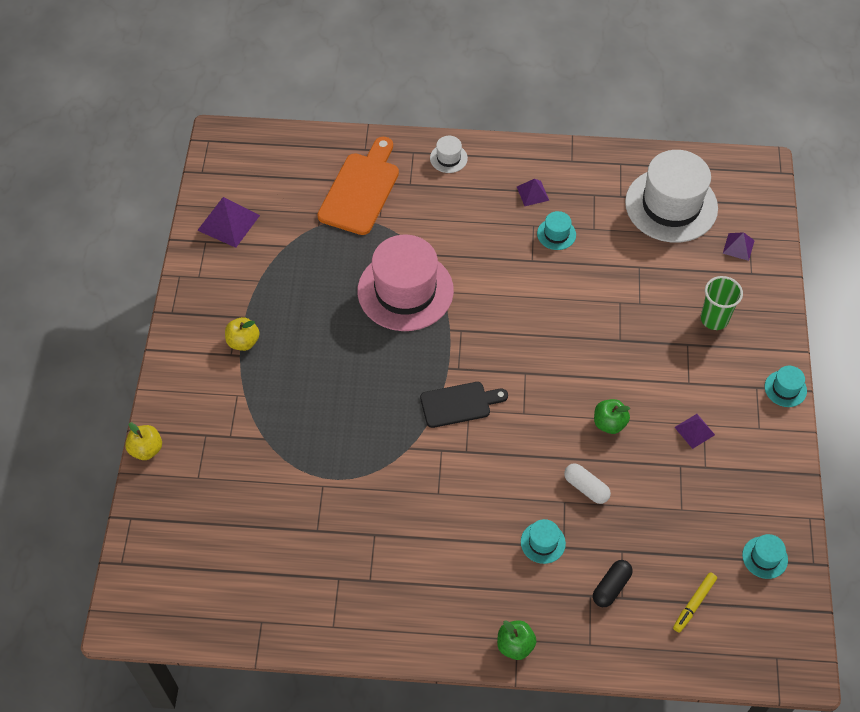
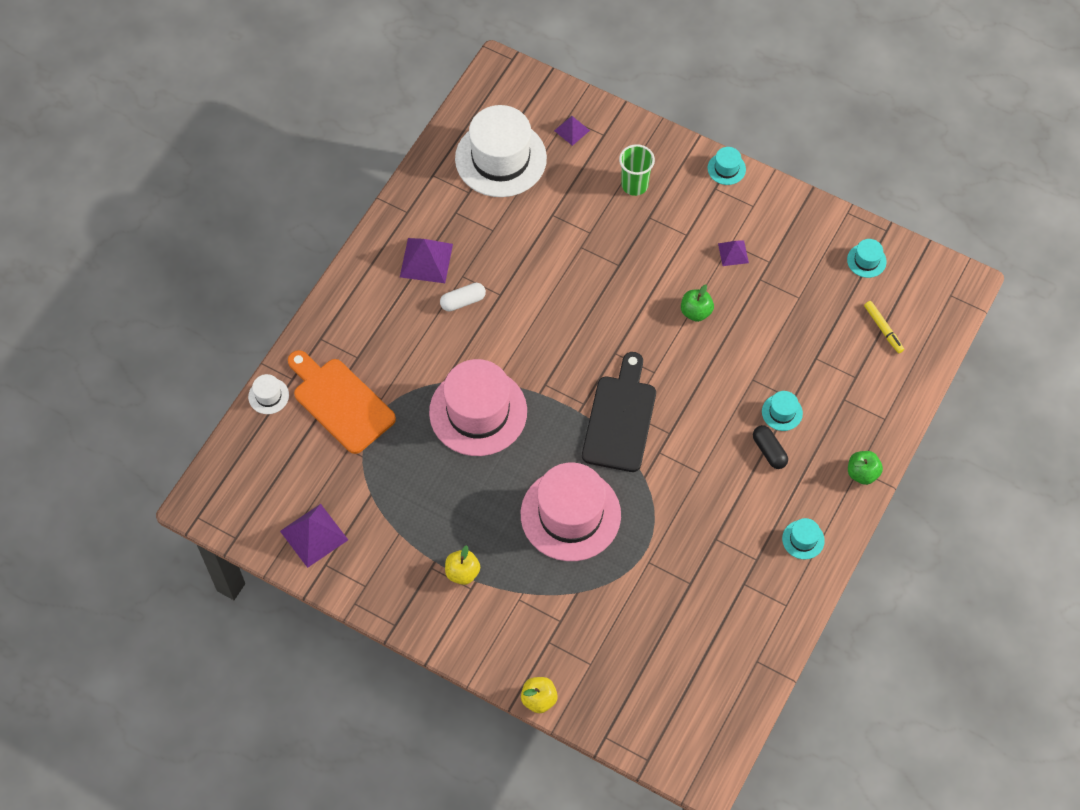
camera: 65 degrees left, 5 degrees up
black cutting board [420,382,508,428] -> black cutting board [582,352,656,472], size x1.54
white hat [430,136,468,173] -> white hat moved to [248,374,289,414]
purple pyramid [517,179,549,206] -> purple pyramid [400,238,453,283], size x1.73
turquoise hat [537,211,576,250] -> turquoise hat moved to [782,518,825,559]
white capsule [564,463,611,504] -> white capsule moved to [440,283,486,311]
black capsule [593,560,633,607] -> black capsule moved to [753,425,788,469]
none -> pink hat [521,462,621,561]

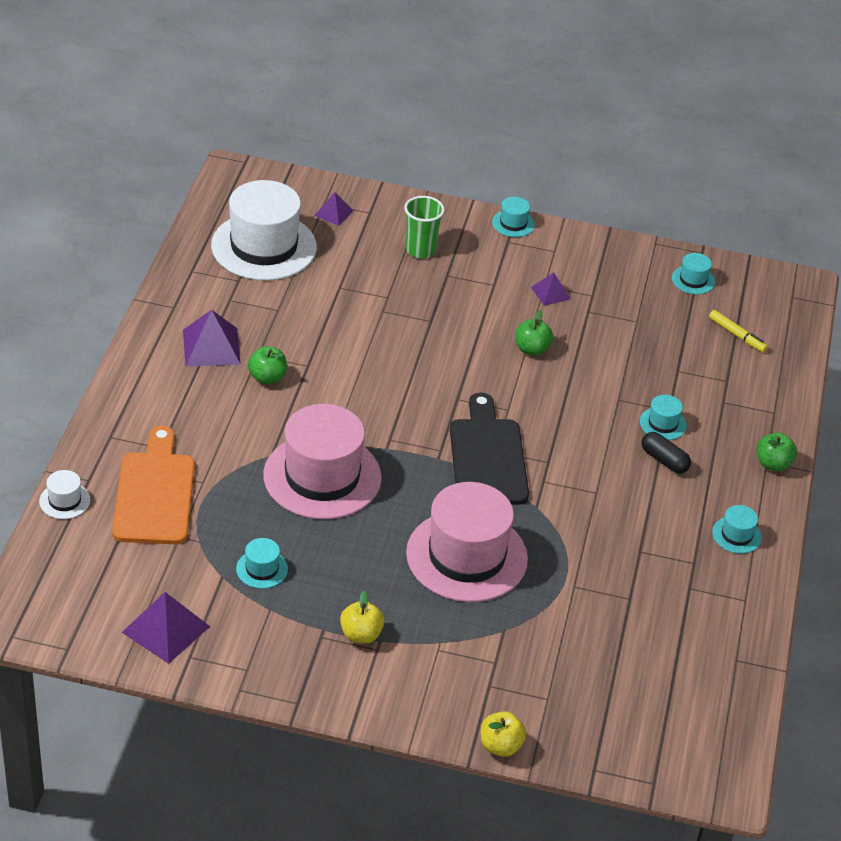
camera: 20 degrees left, 20 degrees down
orange cutting board [288,350,396,454] -> orange cutting board turned 60 degrees clockwise [112,426,195,544]
white capsule [440,283,486,311] -> green apple [248,346,287,384]
none -> turquoise hat [236,538,288,589]

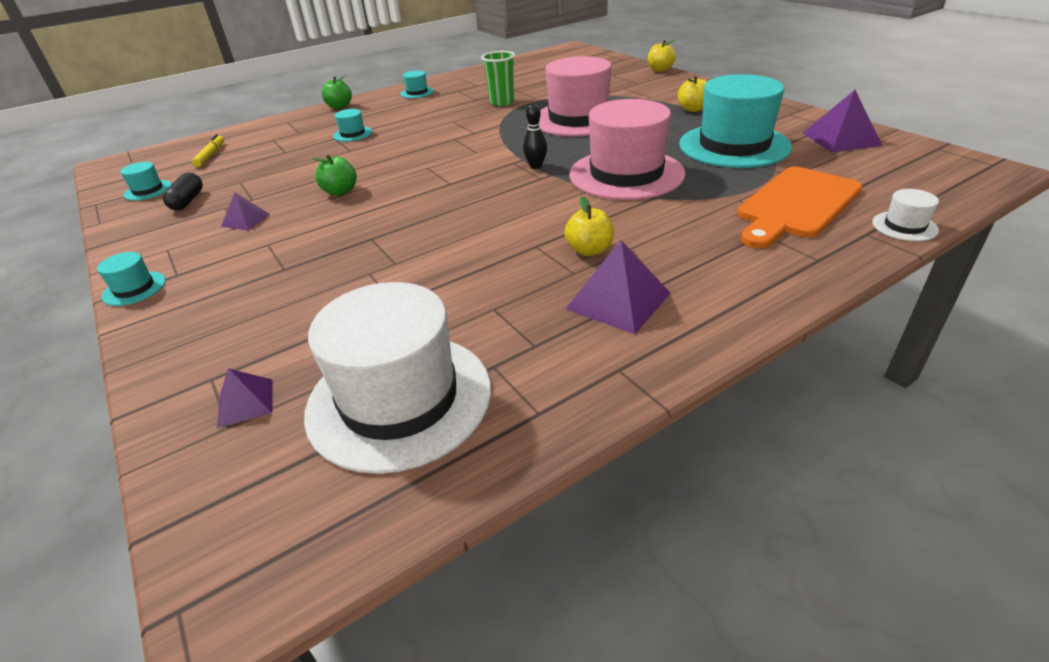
camera: 130 degrees left, 5 degrees down
turquoise hat [236,538,288,589] -> turquoise hat [679,74,792,168], size x2.39
green apple [248,346,287,384] -> yellow apple [564,196,614,256]
green cup [404,196,444,258] -> green cup moved to [481,51,515,106]
black cutting board [450,393,529,505] -> none
black capsule [642,432,691,474] -> black capsule moved to [163,173,203,210]
none -> black bowling pin [523,103,547,169]

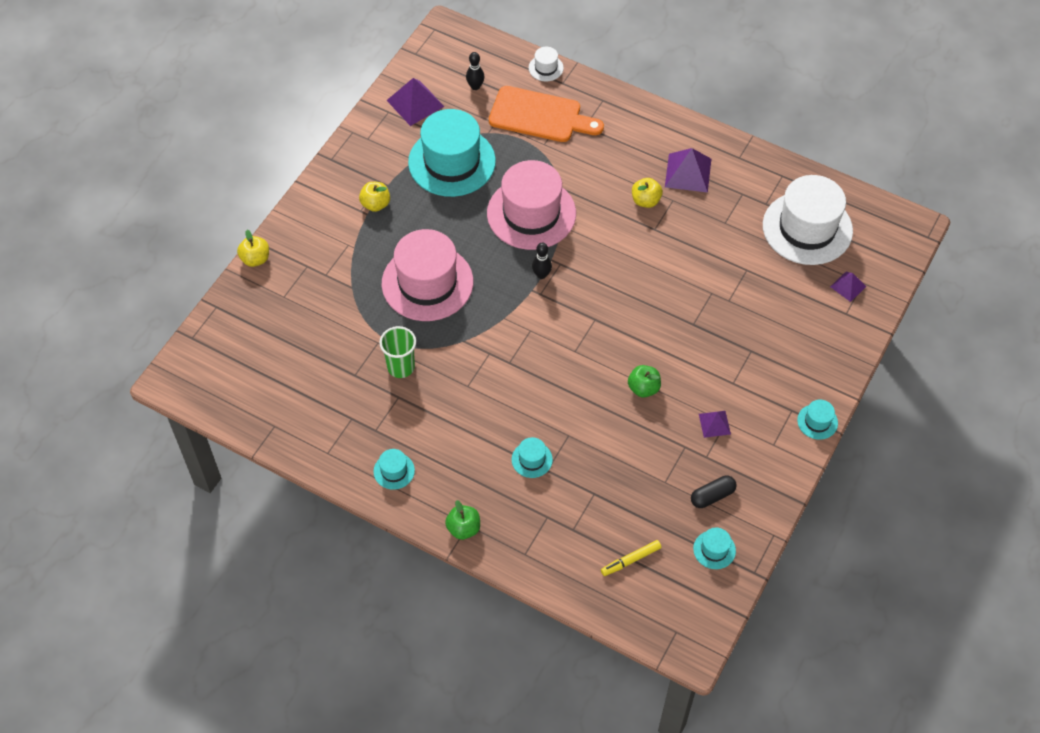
camera: 120 degrees left, 20 degrees up
none -> black bowling pin [466,52,484,90]

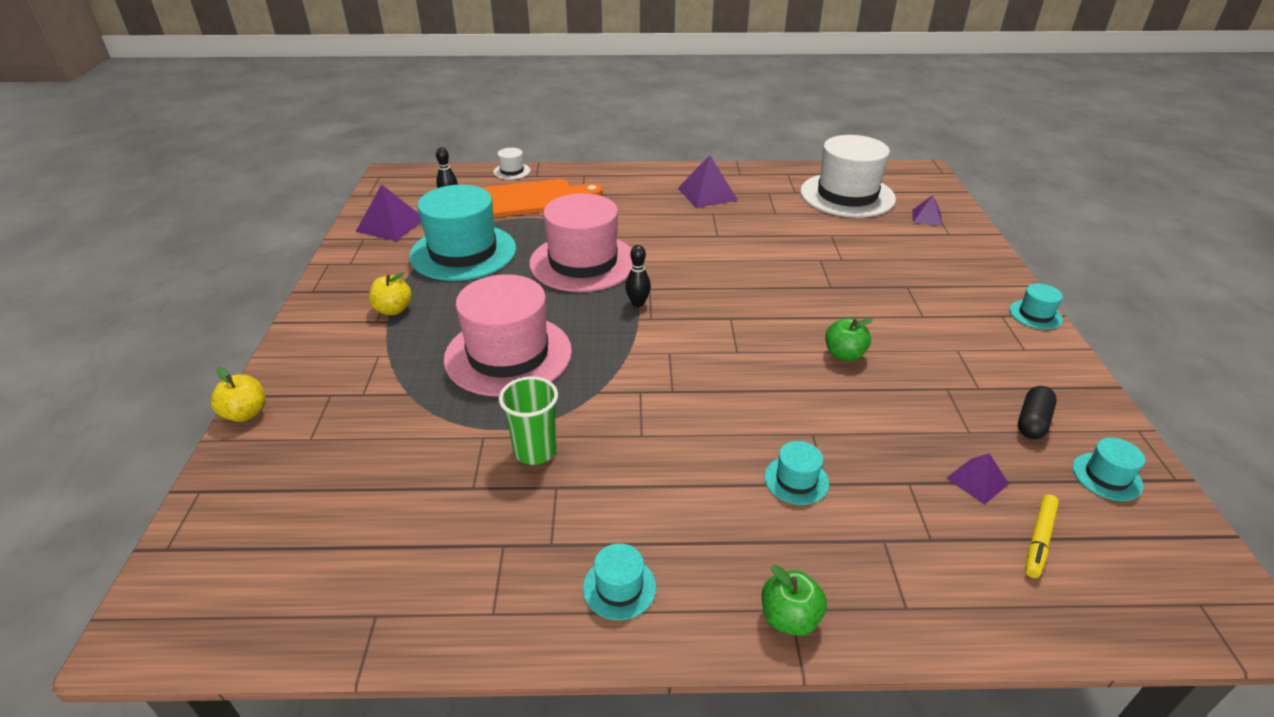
camera: 30 degrees left, 20 degrees down
yellow apple [632,178,663,208] -> none
purple pyramid [699,411,731,438] -> purple pyramid moved to [947,454,1009,505]

